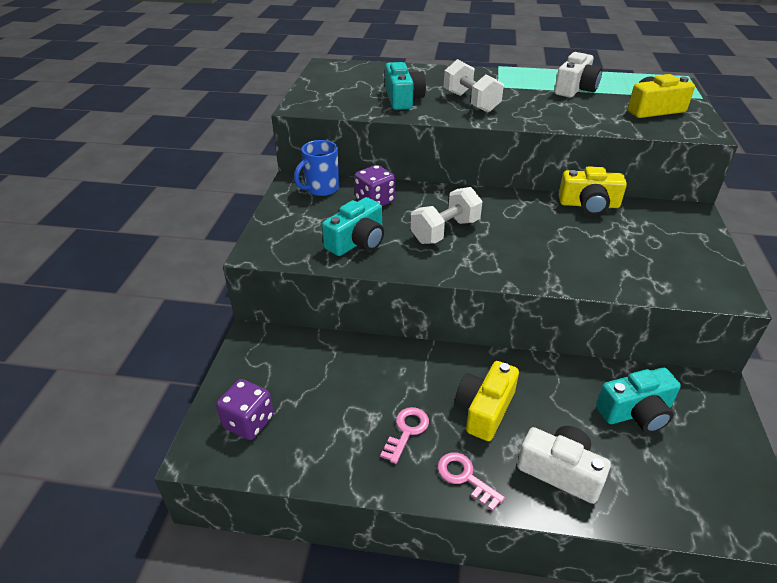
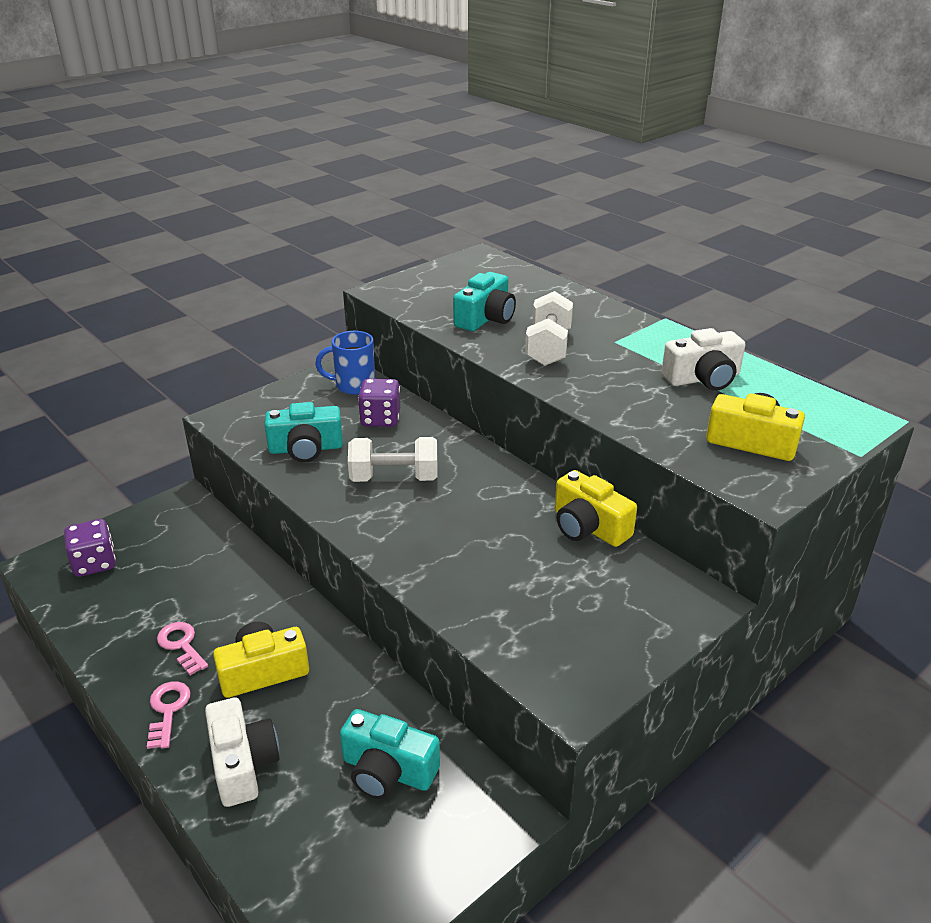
camera: 40 degrees right, 5 degrees down
pink key [380,407,429,464] -> pink key turned 105 degrees counterclockwise [157,622,208,675]

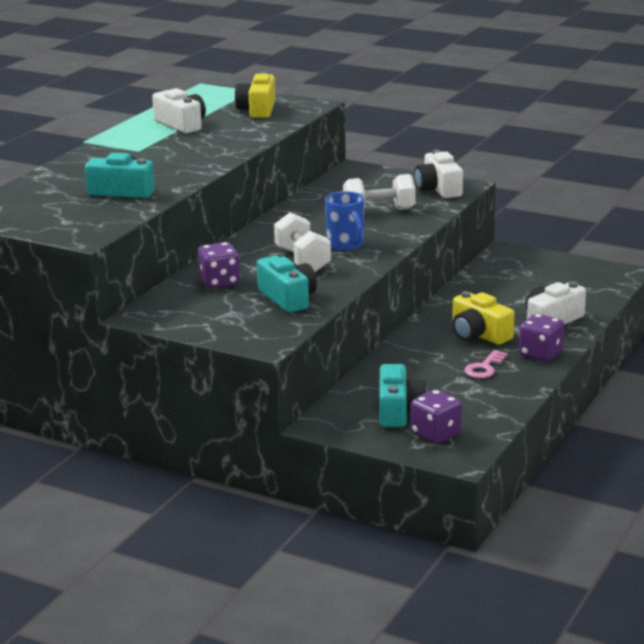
camera: 110 degrees left, 10 degrees down
pink key [147,681,191,749] -> purple dice [519,314,564,361]
blue mug [315,331,375,395] -> blue mug moved to [325,191,364,251]
turquoise camera [340,709,440,799] -> turquoise camera moved to [379,364,427,427]
white dumbbell [525,291,573,366] -> white dumbbell moved to [343,174,415,210]
yellow camera [555,470,637,547] -> none
none -> white camera [414,150,463,198]

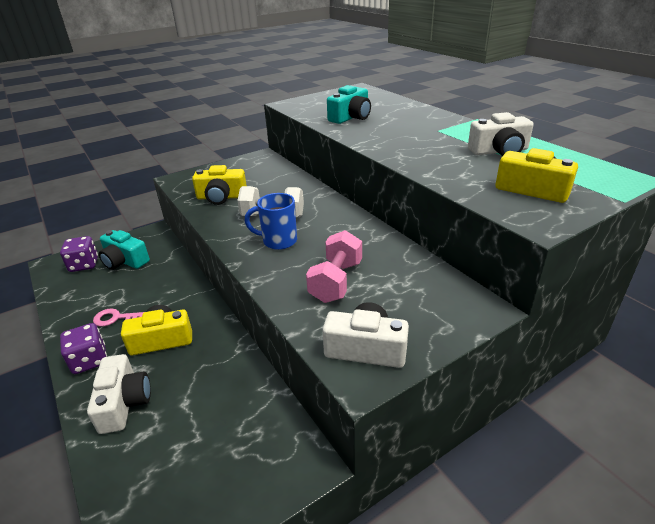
camera: 120 degrees right, 10 degrees up
purple dice [198,242,240,288] -> none
turquoise camera [257,256,317,313] -> yellow camera [192,165,247,205]
white dumbbell [343,174,415,210] -> pink dumbbell [306,230,362,303]
pink key [464,350,508,378] -> pink key turned 60 degrees counterclockwise [93,309,144,327]

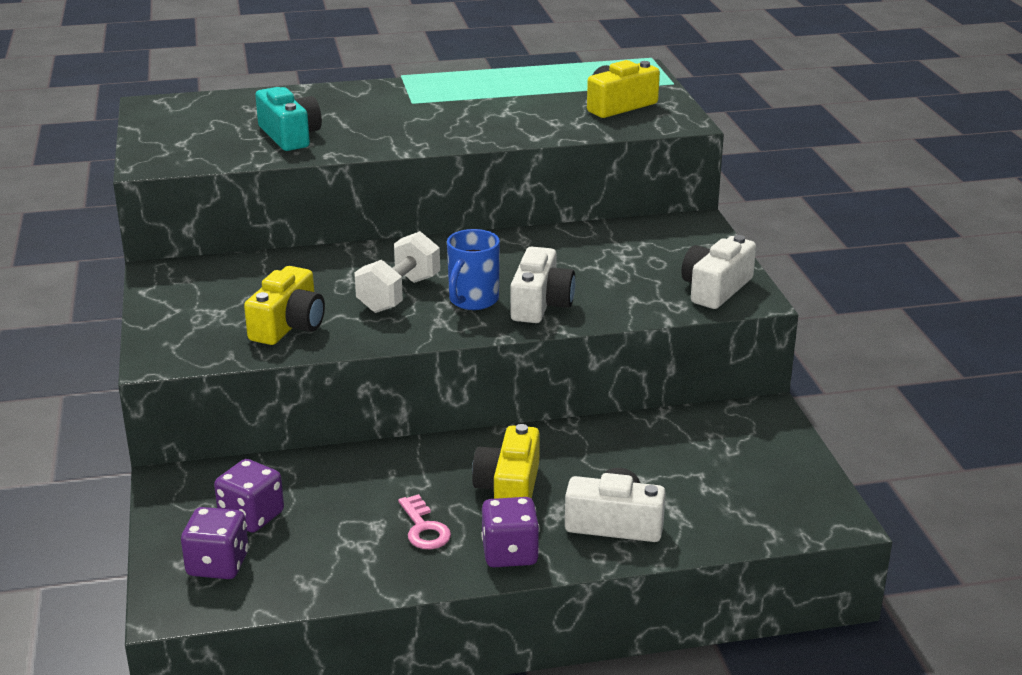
camera: 70 degrees left, 5 degrees down
pink key [93,309,144,327] -> pink key turned 45 degrees counterclockwise [398,494,451,549]
turquoise camera [99,230,150,270] -> purple dice [214,459,284,533]
pink dumbbell [306,230,362,303] -> none
white camera [468,112,534,156] -> white camera moved to [510,247,575,323]

